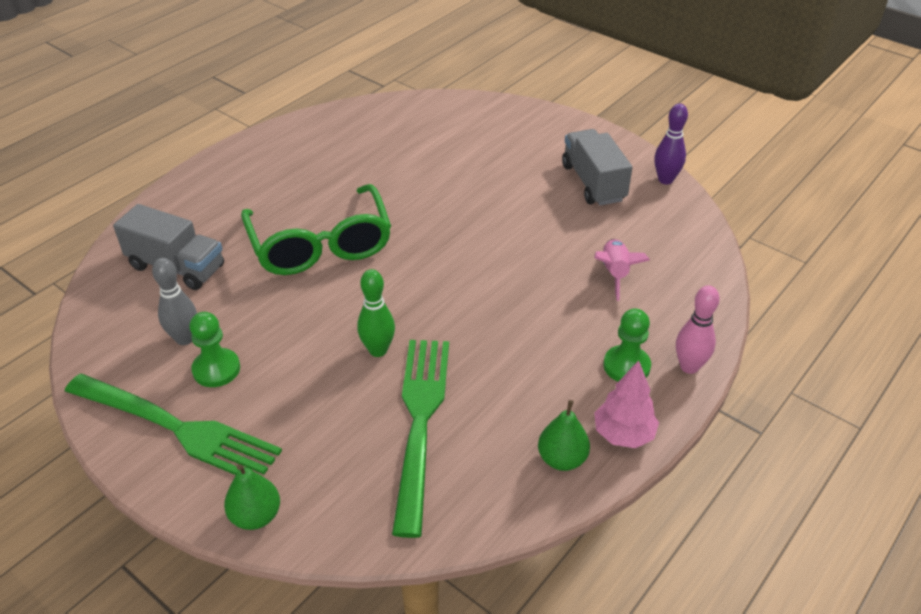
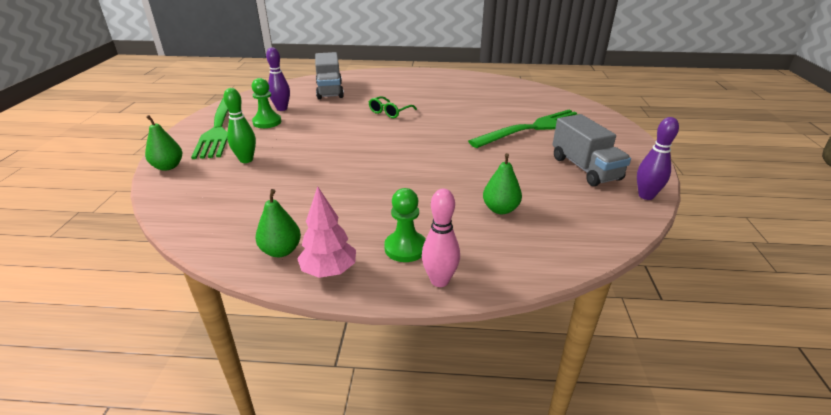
camera: 55 degrees right, 10 degrees down
grey bowling pin [152,258,197,345] -> purple bowling pin [266,47,290,111]
green glasses [241,184,391,275] -> green glasses [369,96,417,118], size x0.45
green bowling pin [357,269,395,357] -> green bowling pin moved to [224,88,256,163]
green fork [392,340,449,538] -> green fork moved to [468,109,578,148]
grey truck [562,129,633,206] -> grey truck turned 120 degrees clockwise [552,114,631,186]
pink rocket [595,239,650,301] -> green pear [483,153,522,214]

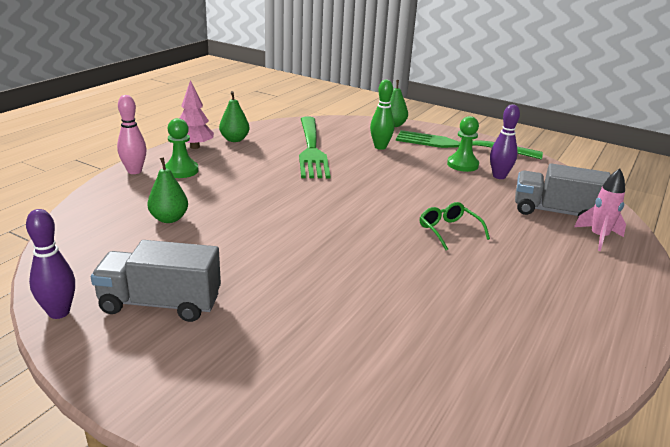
camera: 115 degrees right, 5 degrees down
green fork [468,109,578,148] -> green fork moved to [299,116,330,178]
none -> pink rocket [574,168,626,251]

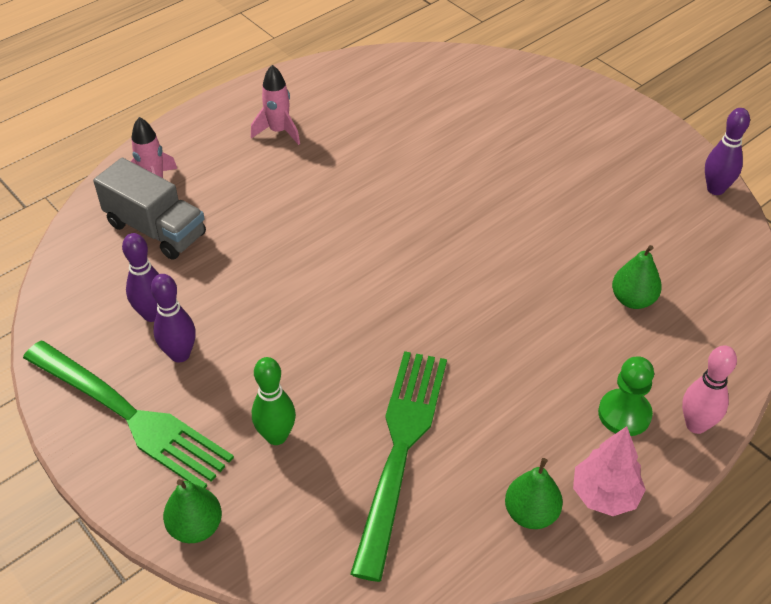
camera: 160 degrees left, 20 degrees up
grey truck [91,240,221,322] -> none
green glasses [420,202,490,250] -> none
green pawn [447,116,479,172] -> purple bowling pin [151,274,196,363]
none -> pink rocket [251,65,300,145]

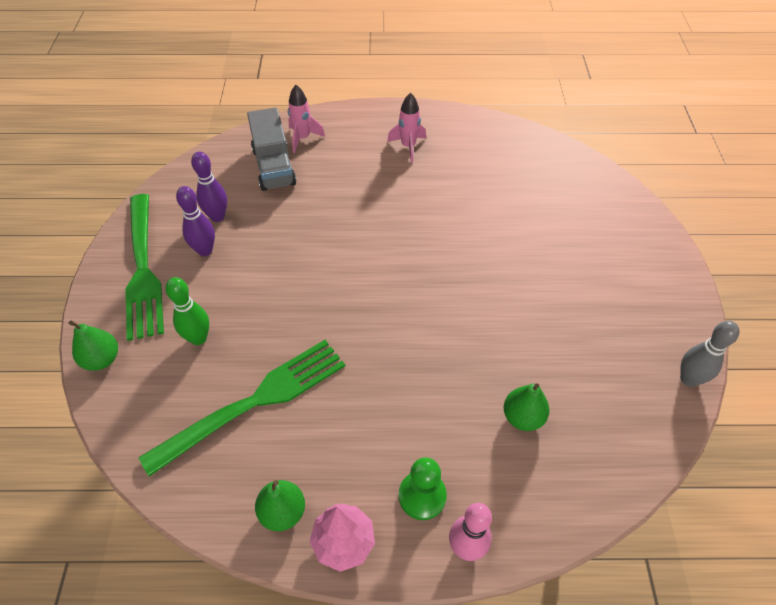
camera: 40 degrees right, 5 degrees up
purple bowling pin [705,108,750,195] -> grey bowling pin [680,321,740,387]

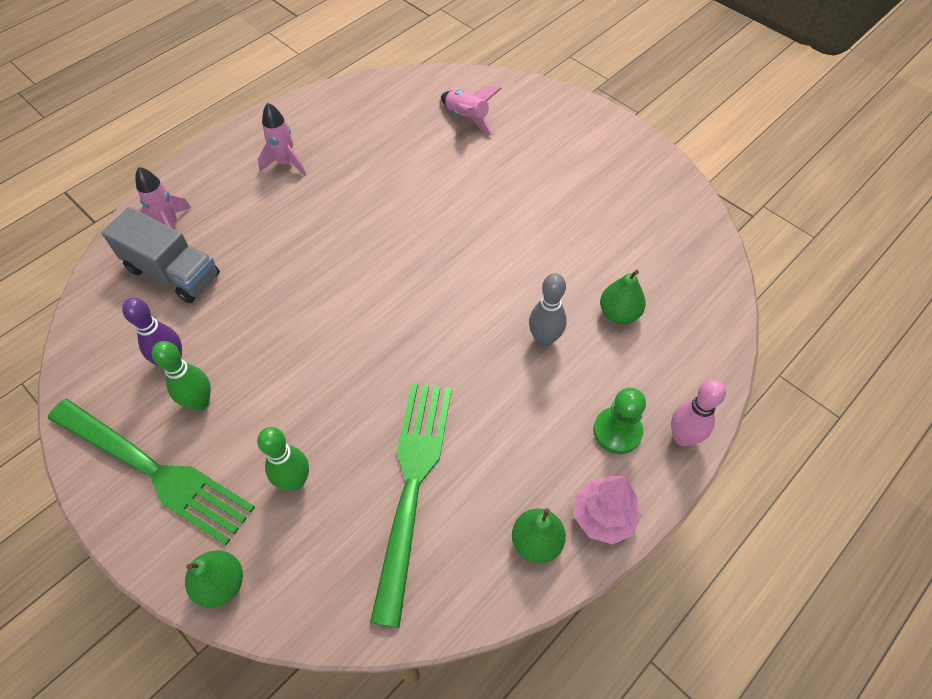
camera: 45 degrees left, 5 degrees up
purple bowling pin [176,186,215,256] -> green bowling pin [152,341,211,411]
grey bowling pin [680,321,740,387] -> grey bowling pin moved to [529,273,567,347]
none -> pink rocket [441,86,502,136]

